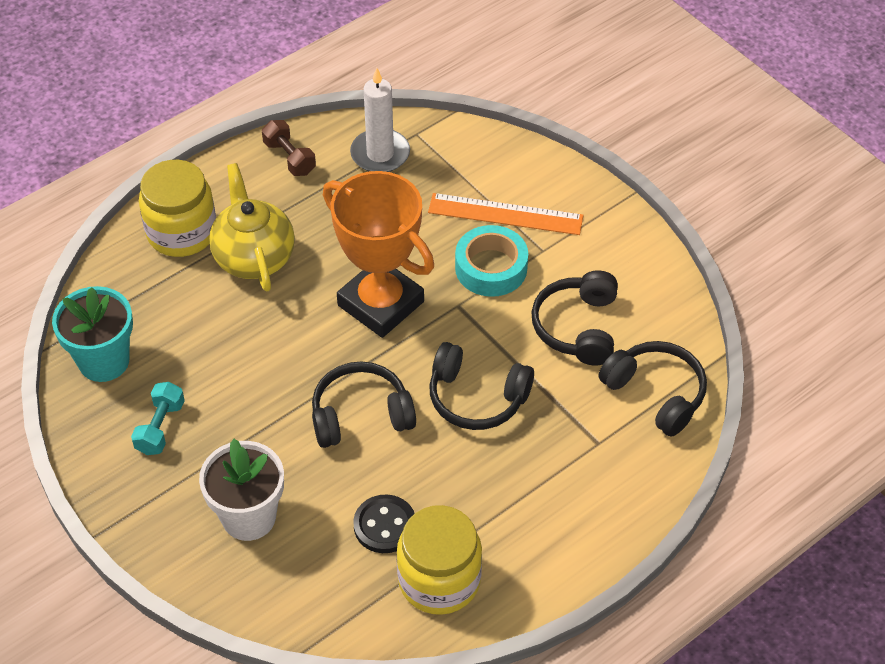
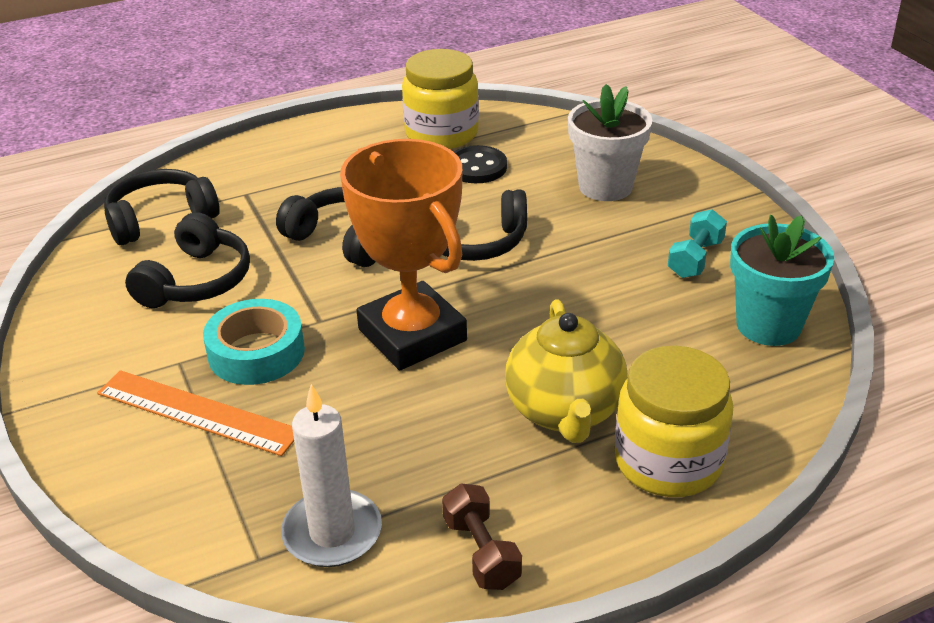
camera: 165 degrees left, 15 degrees down
black headphones [599,341,707,437] -> black headphones turned 90 degrees clockwise [104,169,220,245]

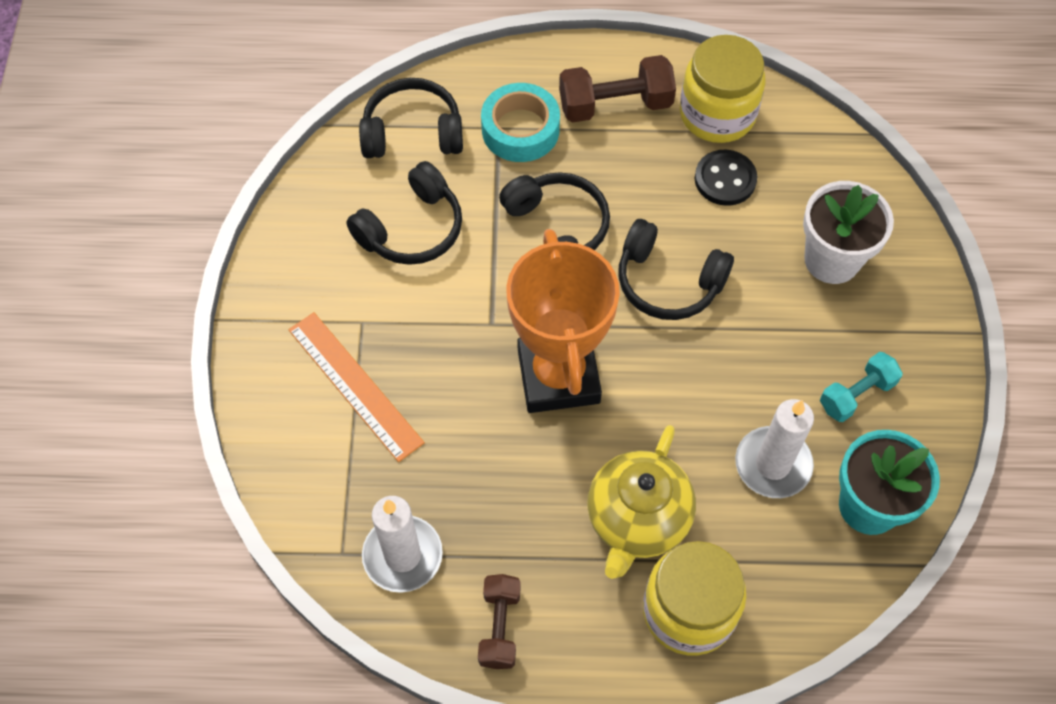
camera: 25 degrees right, 25 degrees up
turquoise tape [203,299,305,385] -> turquoise tape moved to [481,83,560,162]
none -> brown dumbbell [559,55,676,122]
none -> white candle [735,399,814,498]

